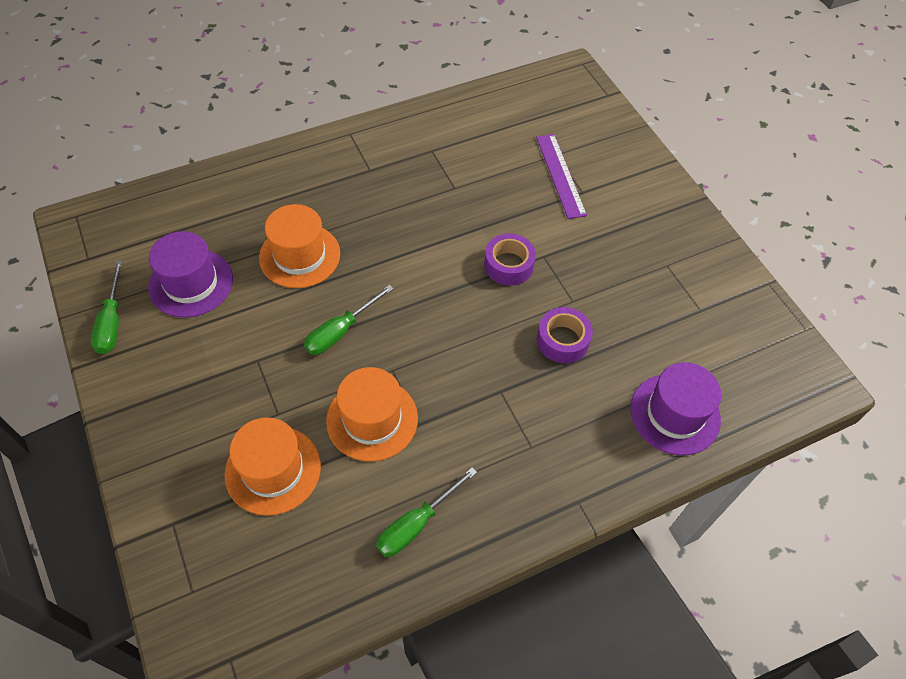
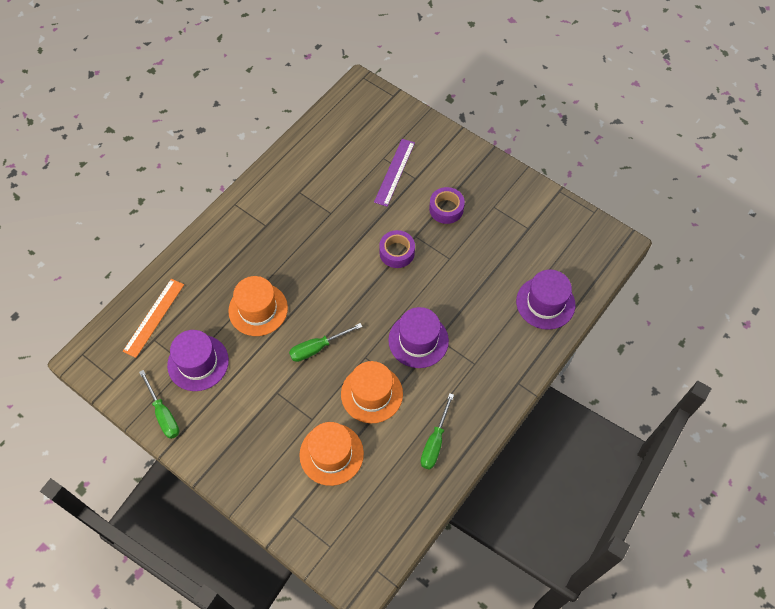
camera: 25 degrees left, 5 degrees up
green screwdriver [304,285,394,355] -> green screwdriver turned 45 degrees clockwise [289,323,362,362]
purple ruler [536,134,587,219] -> purple ruler turned 60 degrees clockwise [374,139,415,207]
purple tape [537,307,593,363] -> purple tape moved to [429,187,465,224]
none -> orange ruler [123,279,184,358]
none -> purple hat [388,307,449,368]

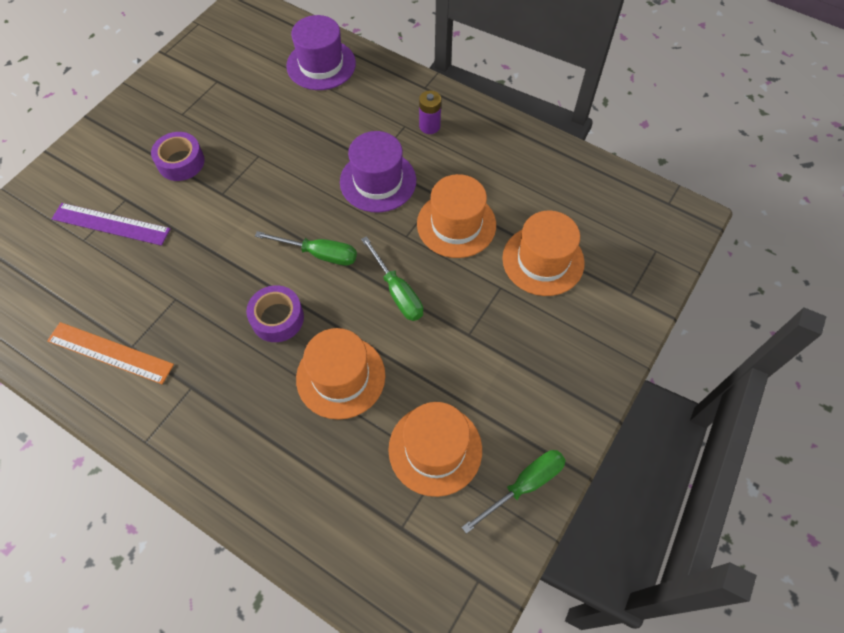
camera: 95 degrees left, 0 degrees up
orange ruler [123,279,184,358] -> orange ruler moved to [47,322,174,384]
purple hat [167,330,229,391] -> orange hat [388,402,482,497]
purple tape [379,230,415,268] -> purple tape moved to [246,285,304,342]
green screwdriver [420,393,454,469] -> green screwdriver moved to [255,231,357,266]
none -> purple battery [419,91,441,134]

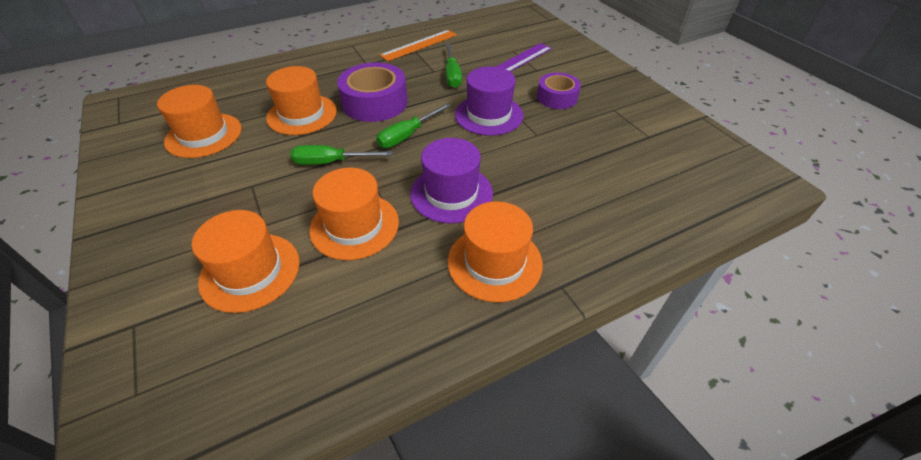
camera: 120 degrees right, 15 degrees down
purple tape [246,285,304,342] -> purple tape [337,63,408,122], size x1.58
purple hat [286,15,356,90] -> purple hat moved to [455,66,524,136]
purple battery [419,91,441,134] -> orange hat [448,201,543,302]
green screwdriver [462,450,566,534] -> green screwdriver moved to [446,44,462,88]

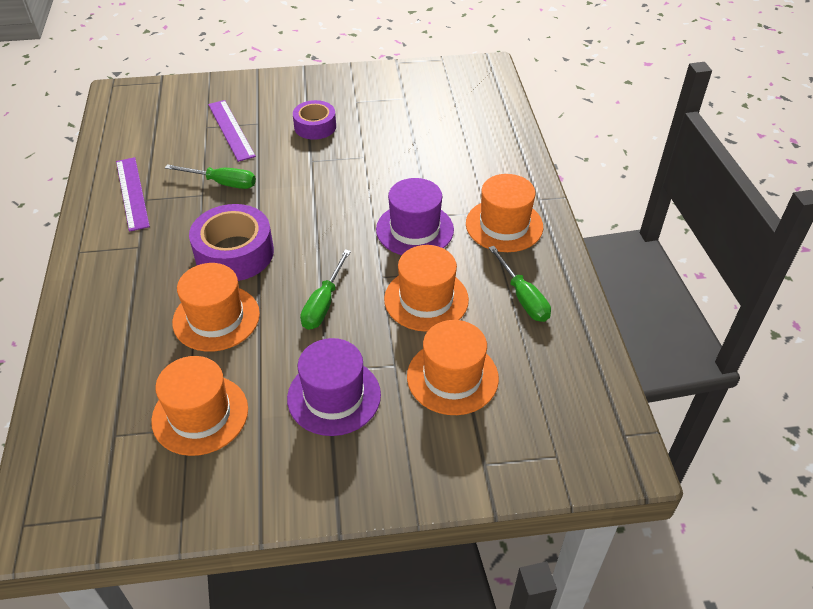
camera: 70 degrees left, 0 degrees up
green screwdriver [376,103,451,148] -> green screwdriver moved to [488,246,551,322]
orange ruler [379,30,457,61] -> purple ruler [116,157,150,232]
purple hat [455,66,524,136] -> purple hat moved to [287,338,381,436]

